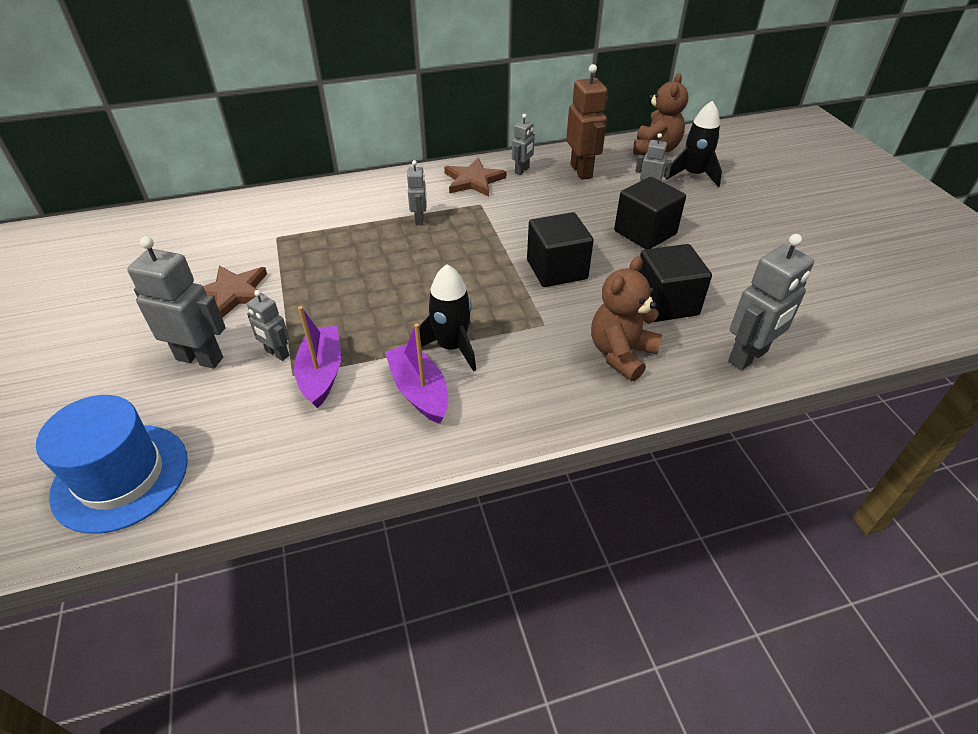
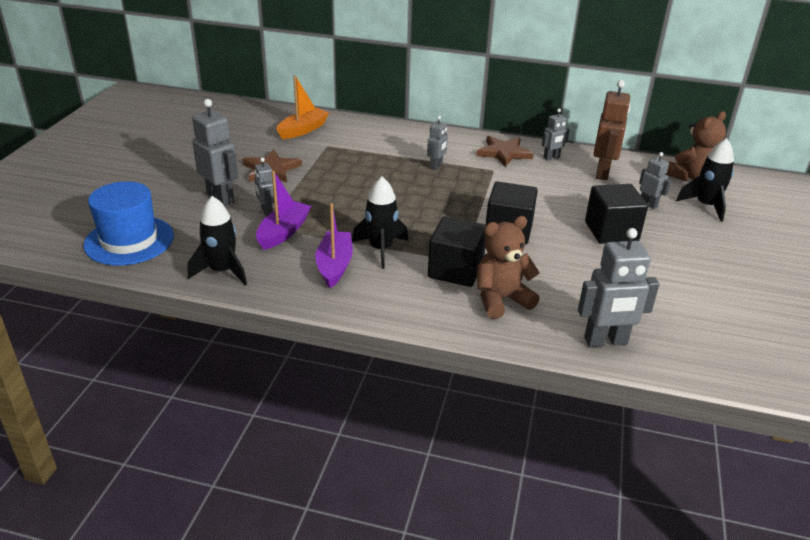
camera: 30 degrees right, 10 degrees down
black cube [639,244,712,322] -> black cube moved to [428,217,486,287]
none -> black rocket [188,196,247,285]
none -> orange boat [276,75,329,139]

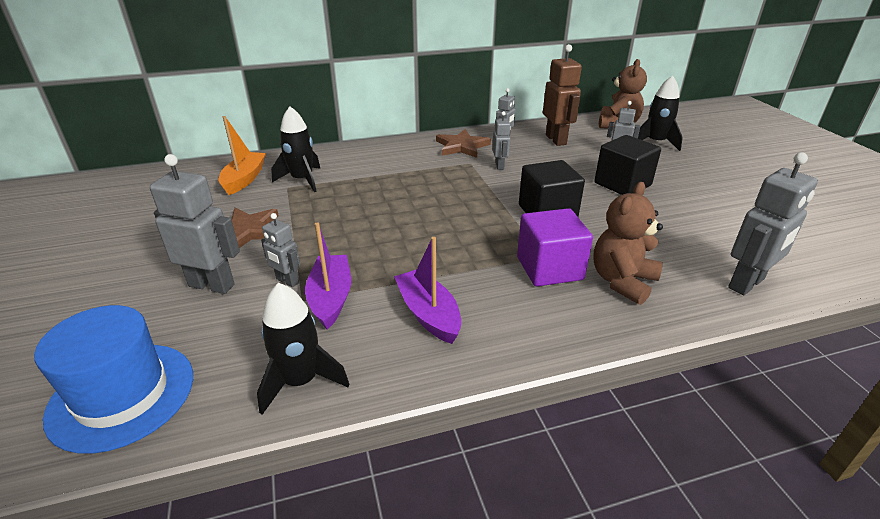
camera: 30 degrees left, 0 degrees up
black rocket [352,177,408,269] -> black rocket moved to [271,106,321,192]
grey robot [427,116,448,170] -> grey robot moved to [492,111,511,170]
black cube [428,217,486,287] -> purple cube [517,208,593,286]

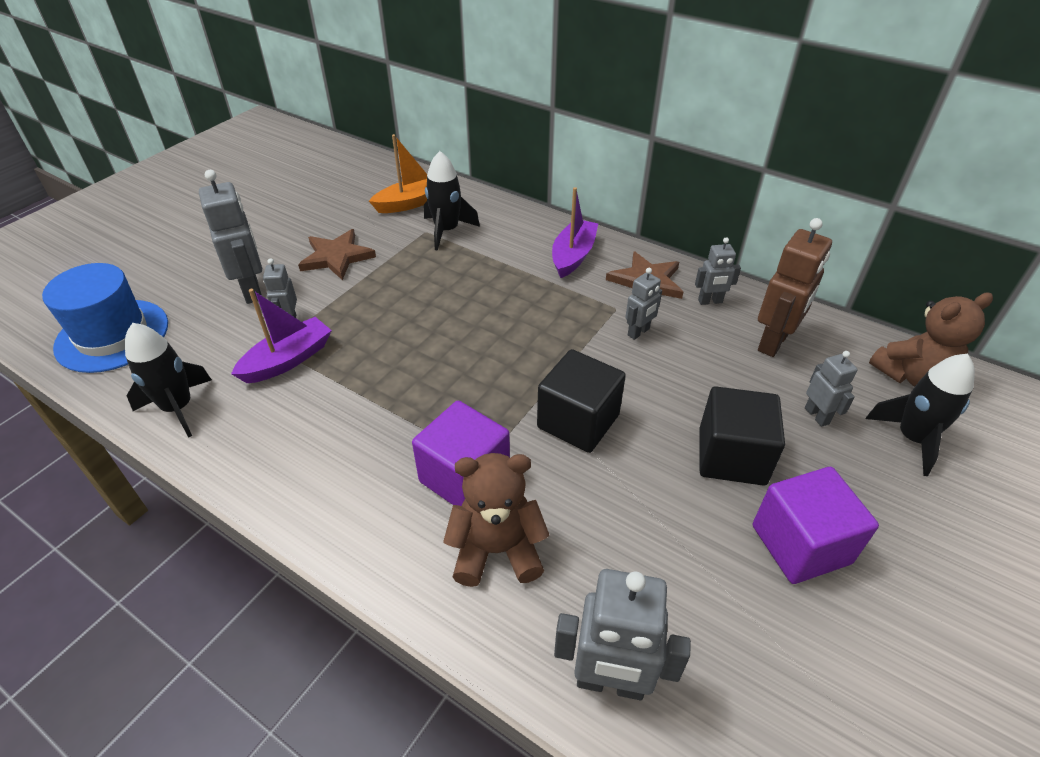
camera: 50 degrees right, 10 degrees up
purple boat [394,237,461,344] -> purple boat moved to [552,187,598,278]
none -> purple cube [753,467,879,584]

